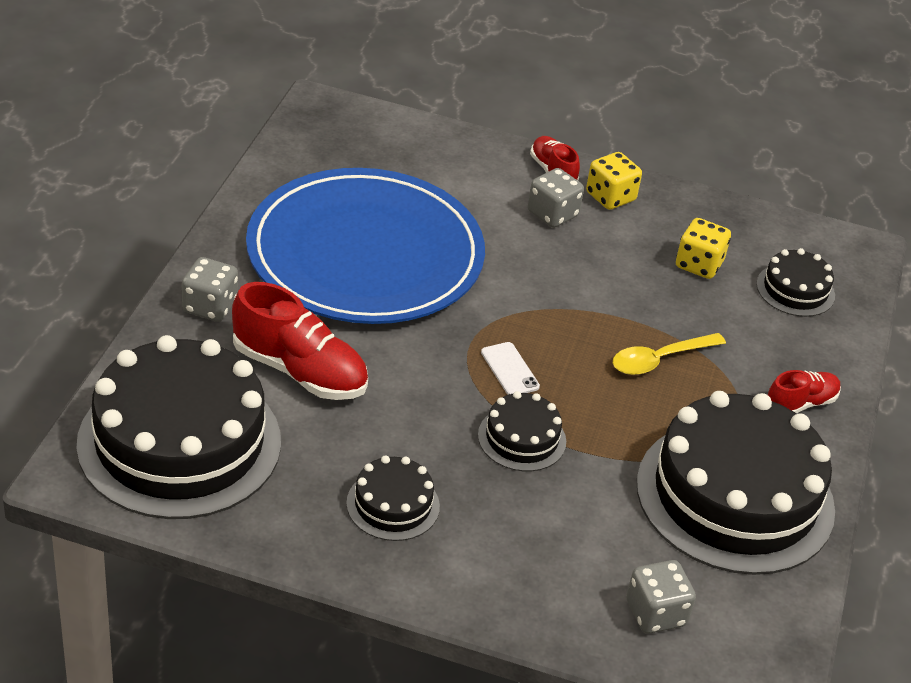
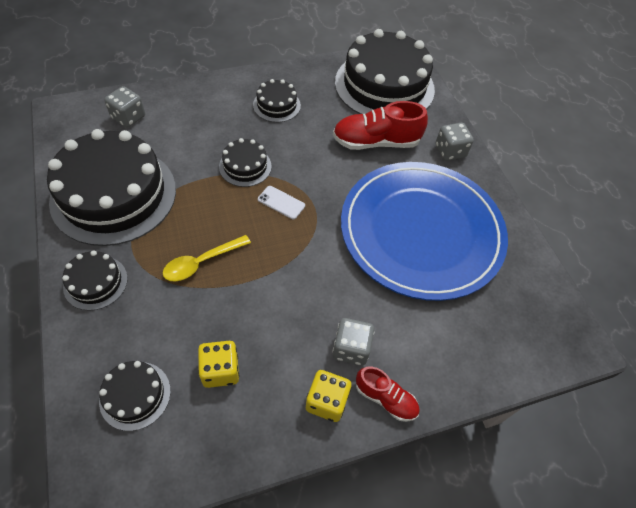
camera: 145 degrees right, 15 degrees up
yellow spoon [613,333,726,375] -> yellow spoon turned 150 degrees counterclockwise [163,235,251,281]
red shoe [768,370,841,414] -> black cake [62,250,128,311]

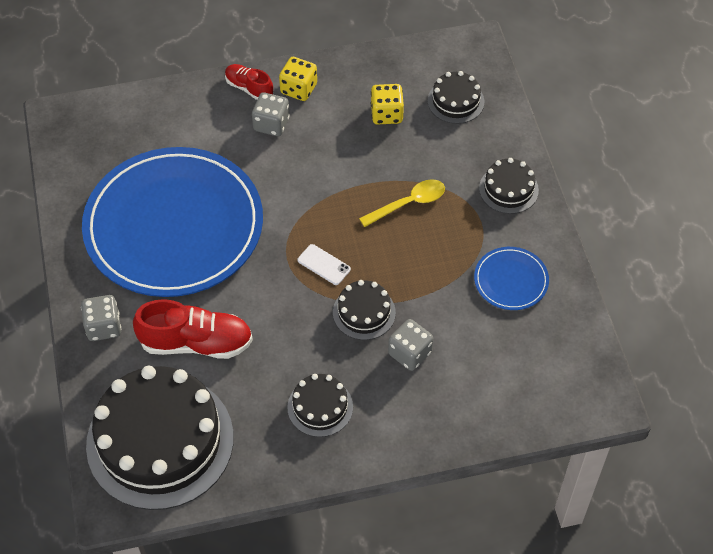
camera: 170 degrees left, 0 degrees up
black cake [47,129,176,246] -> blue plate [474,247,549,310]
grey dice [104,86,145,128] -> grey dice moved to [388,319,433,371]

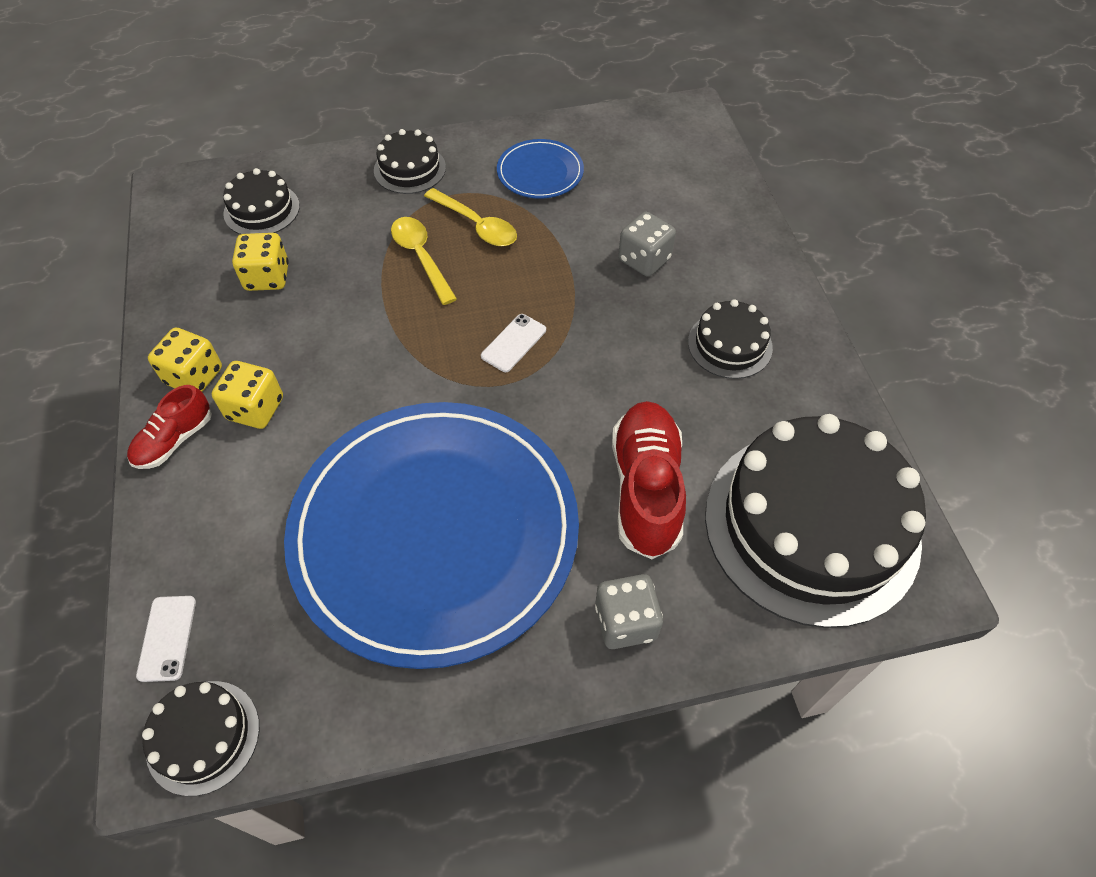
camera: 90 degrees left, 0 degrees up
grey dice [252,92,289,136] -> yellow dice [212,361,283,429]
black cake [333,280,396,340] -> black cake moved to [142,681,259,796]
none -> white phone [136,596,196,682]
none -> yellow spoon [424,188,517,246]

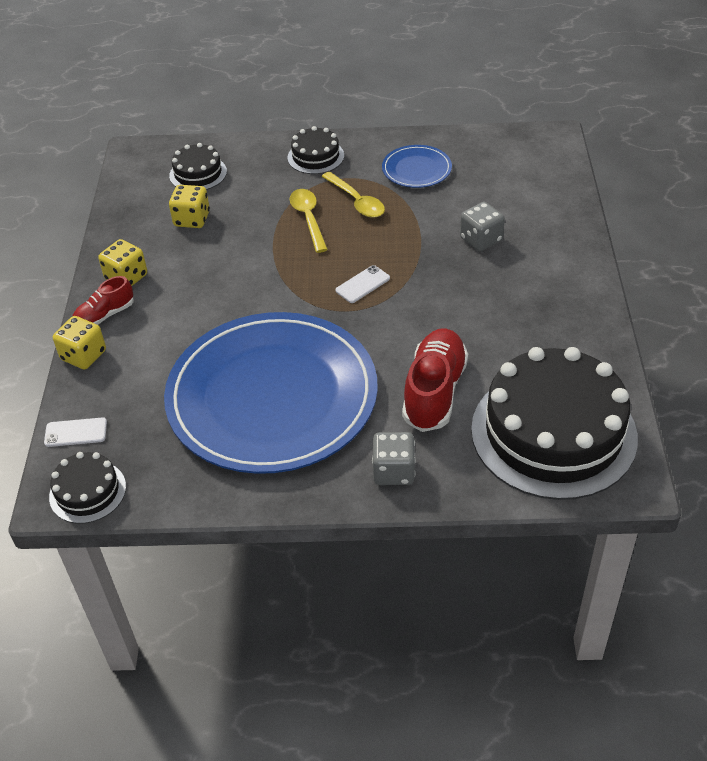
camera: 15 degrees right, 10 degrees down
white phone [136,596,196,682] -> white phone turned 75 degrees clockwise [44,417,107,447]
yellow dice [212,361,283,429] -> yellow dice moved to [53,316,106,369]
black cake [688,299,773,379] -> none

